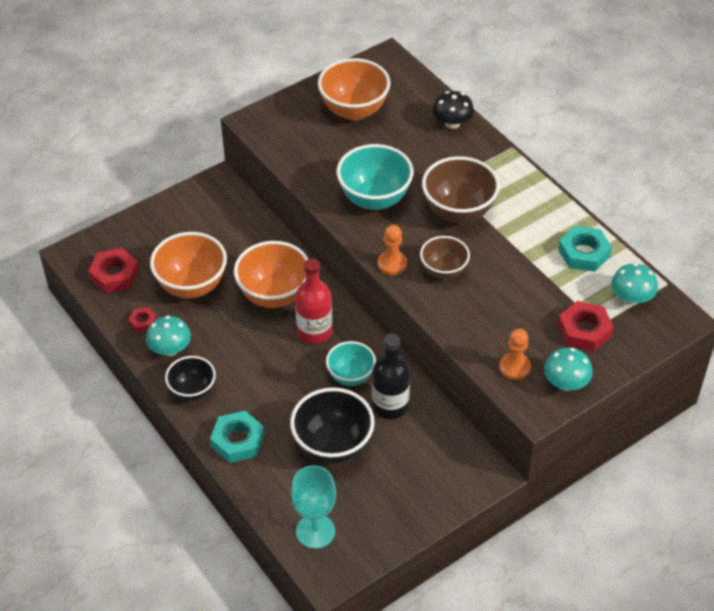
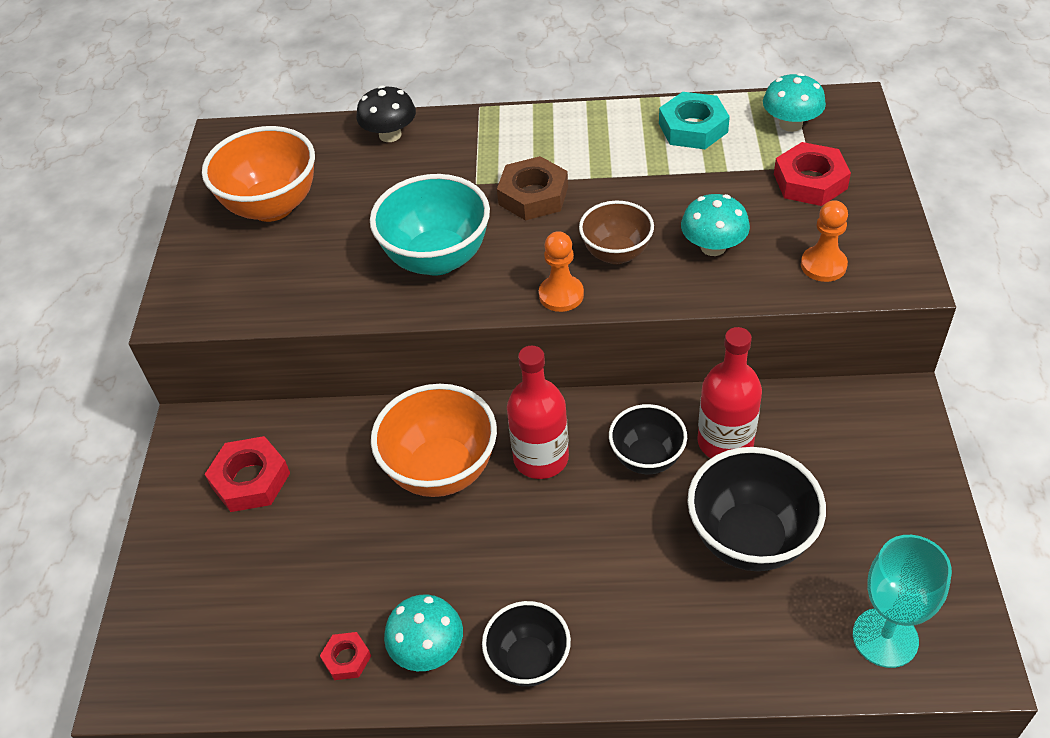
camera: 50 degrees left, 0 degrees up
red nut [88,248,139,293] -> red nut moved to [205,436,290,512]
orange bowl [150,232,227,298] -> none
turquoise nut [210,411,264,463] -> none
turquoise bowl [326,341,376,386] -> black bowl [609,404,687,474]
black bottle [372,333,410,419] -> red bottle [697,327,762,458]
brown bowl [422,156,500,223] -> brown nut [497,156,568,221]
turquoise mushroom [544,348,593,391] -> turquoise mushroom moved to [681,194,750,256]

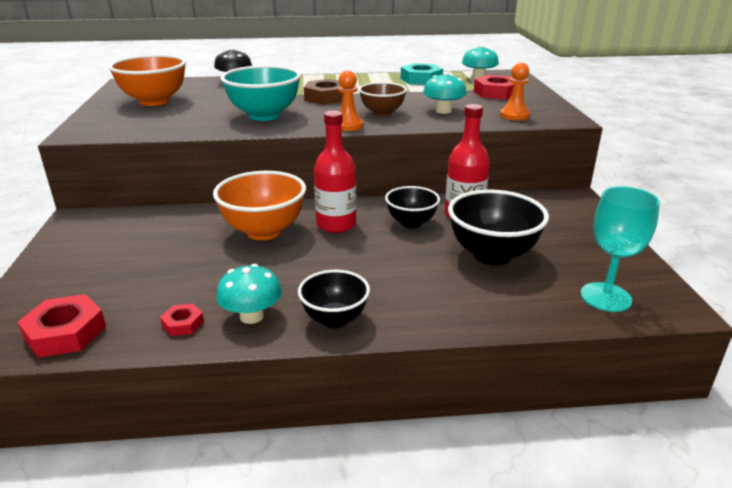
camera: 10 degrees left, 20 degrees down
red nut [205,436,290,512] -> red nut moved to [17,294,106,358]

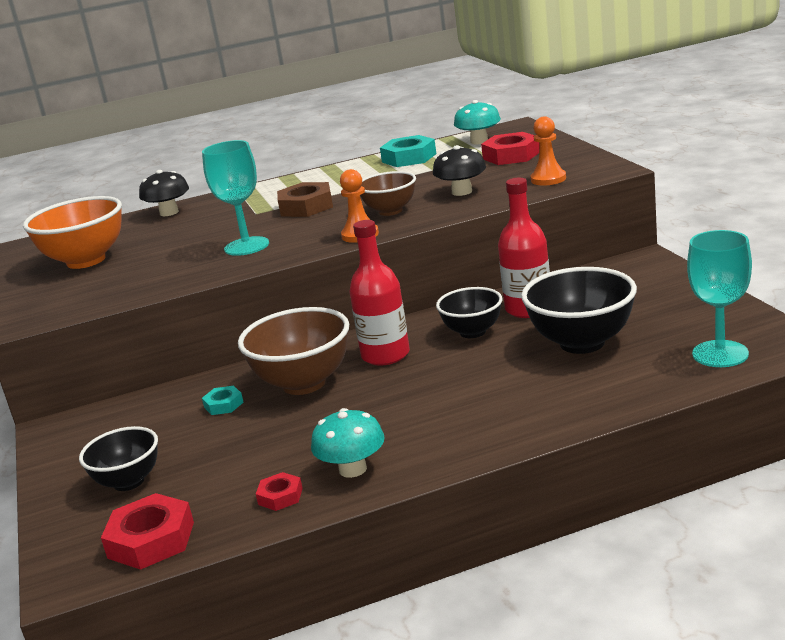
camera: 10 degrees left, 5 degrees down
orange bowl [213,171,306,240] -> brown bowl [238,307,349,395]
turquoise bowl [221,65,301,121] -> turquoise goblet [202,140,269,256]
black bowl [298,270,370,328] -> black bowl moved to [79,426,158,491]
turquoise mushroom [423,72,467,114] -> black mushroom [433,145,486,196]
none -> turquoise nut [202,386,244,415]

